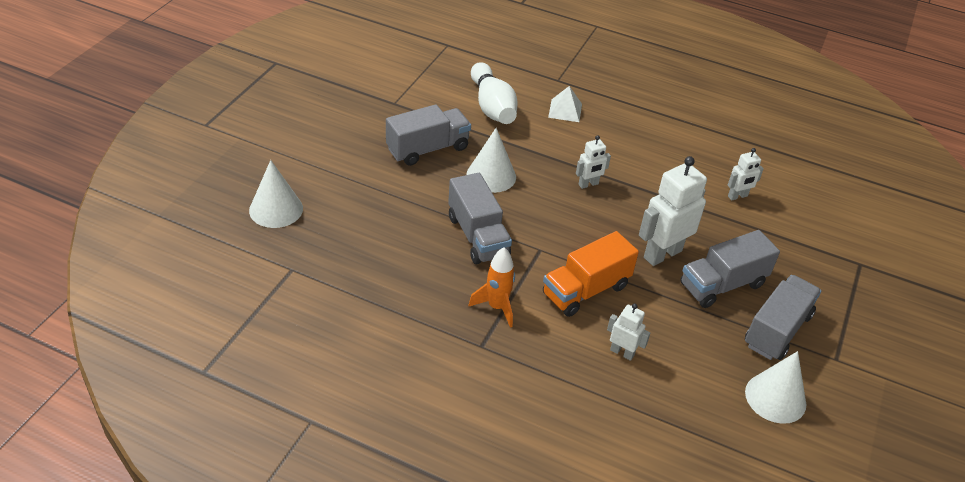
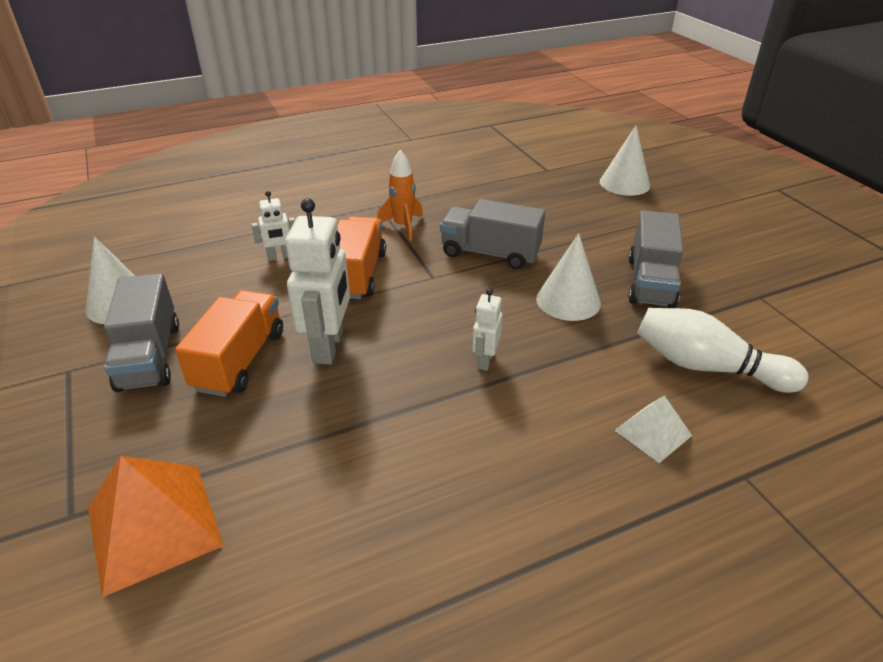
camera: 135 degrees right, 5 degrees down
grey truck [680,230,780,308] -> orange truck [175,290,283,397]
white robot [728,148,764,200] -> none
none -> orange pyramid [88,456,223,597]

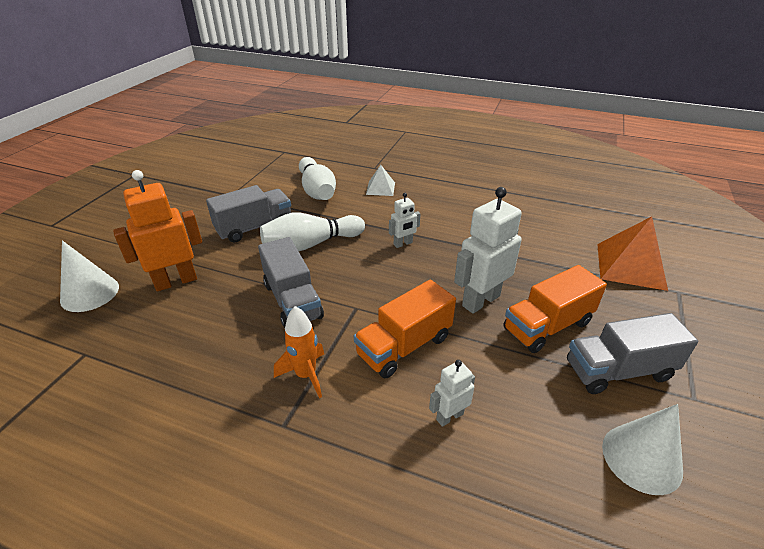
camera: 135 degrees left, 0 degrees up
grey truck [104,273,179,392] -> grey truck turned 135 degrees counterclockwise [567,313,698,394]
white robot [251,191,295,261] -> white robot turned 60 degrees counterclockwise [429,360,475,427]
white cone [536,233,601,321] -> white bowling pin [260,213,365,251]
none -> orange robot [113,170,202,291]

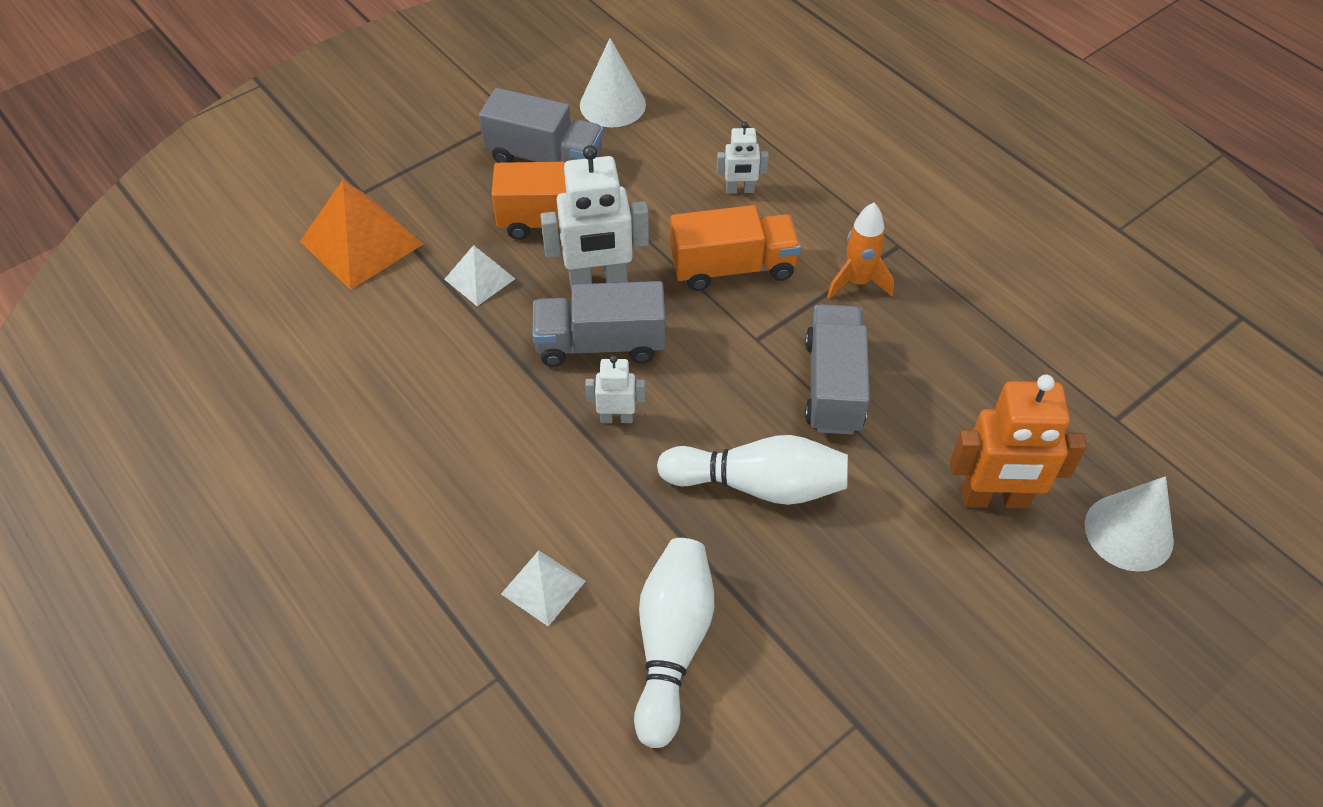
camera: 150 degrees left, 15 degrees up
grey truck [206,185,291,243] -> grey truck moved to [533,281,666,367]
none -> white pyramid [444,245,515,306]

